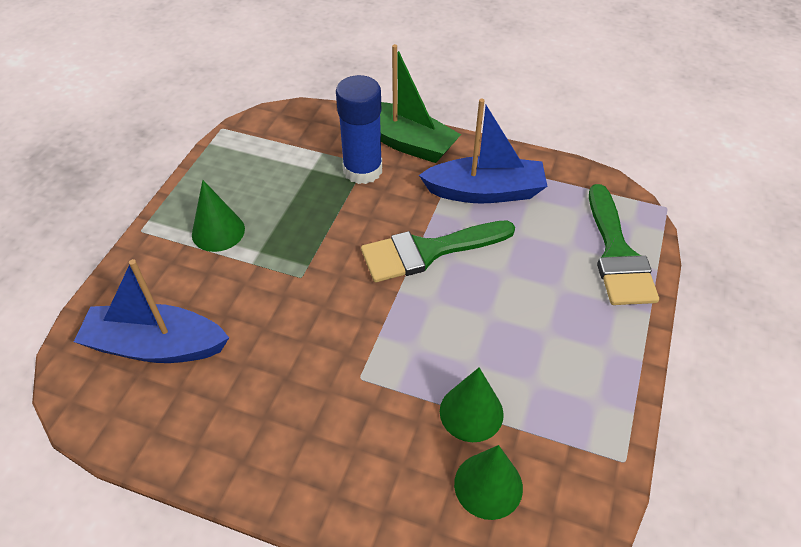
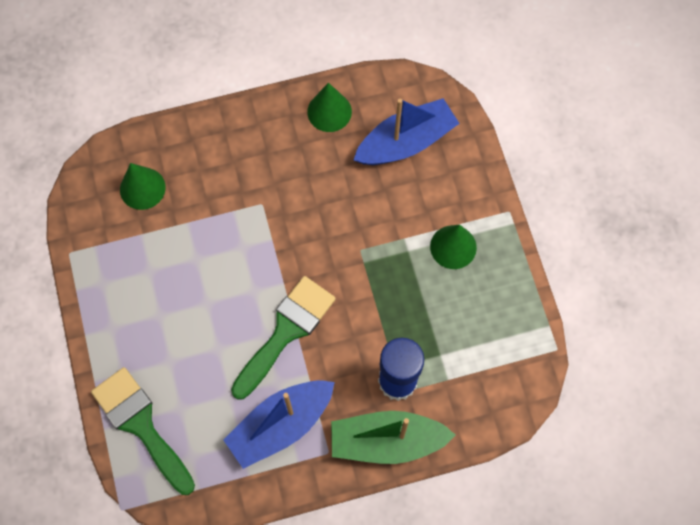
camera: 145 degrees right, 20 degrees up
green cone [440,368,504,442] -> green cone moved to [307,83,352,132]

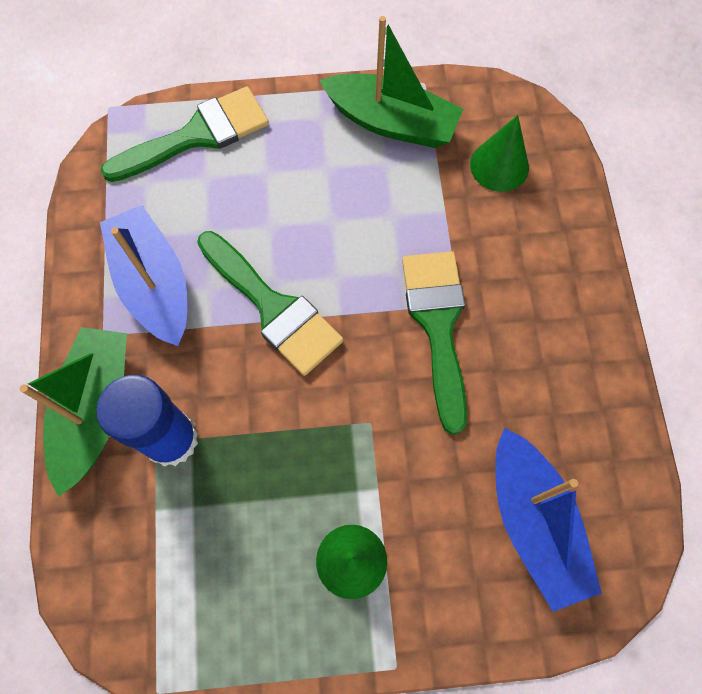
camera: 100 degrees right, 0 degrees up
green cone [307,83,352,132] -> none
none -> green boat [319,16,463,148]
none -> green brush [402,251,467,434]

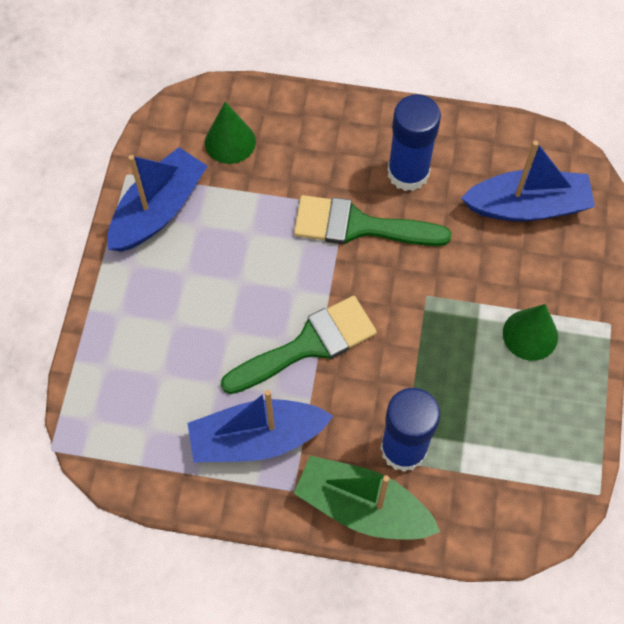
camera: 75 degrees left, 5 degrees down
green brush [100,86,269,182] -> none
green boat [319,16,463,148] -> blue boat [107,147,207,252]
none -> blue glue stick [388,94,441,191]

